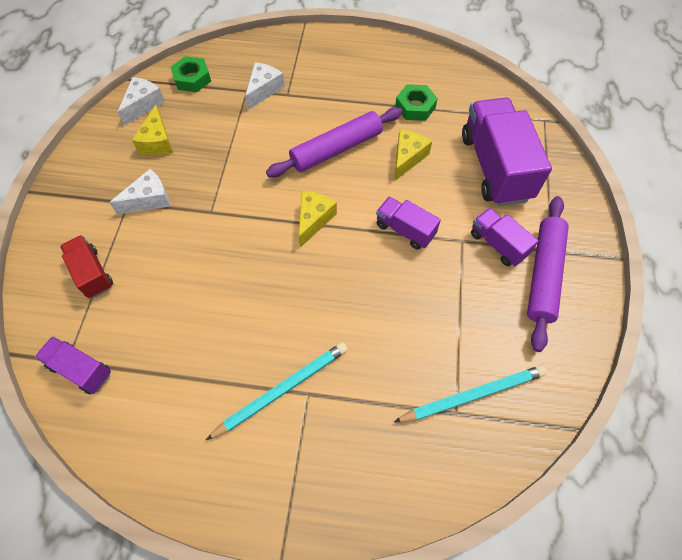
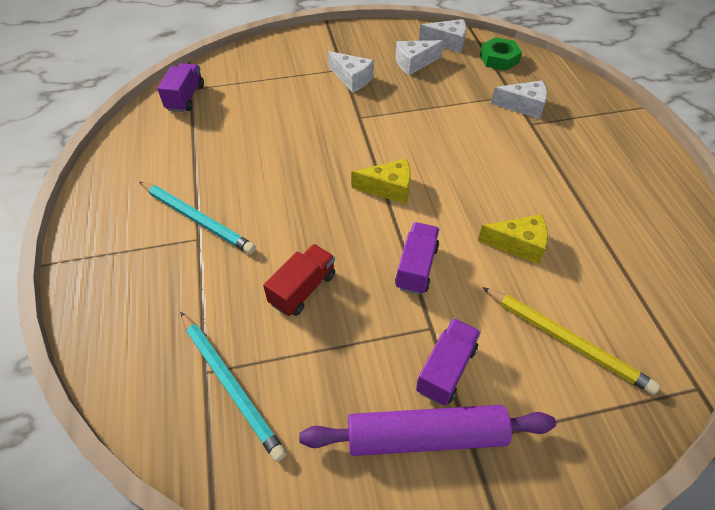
camera: 70 degrees right, 10 degrees down
red truck [60,235,113,298] -> red truck moved to [263,244,335,316]
yellow cheese [132,105,173,155] -> white cheese [396,40,444,75]
purple rolling pin [266,107,403,177] -> none
green nut [395,84,438,121] -> none
purple truck [462,98,552,206] -> yellow pencil [482,287,660,395]

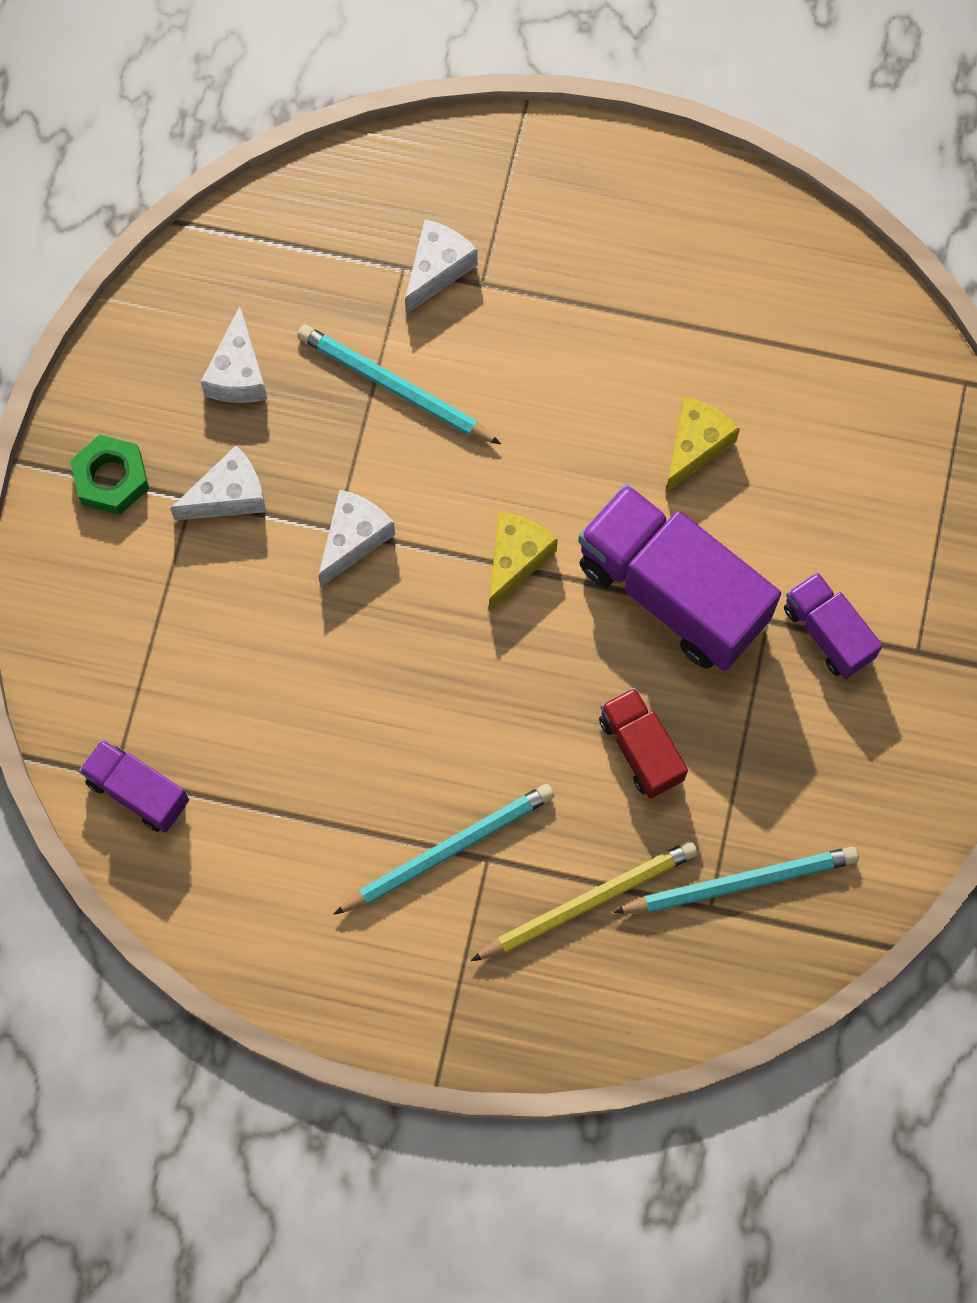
camera: 65 degrees left, 20 degrees up
purple rolling pin [299,405,556,456] -> none
purple truck [395,222,439,295] -> purple truck [578,484,781,671], size x1.91
white cheese [419,19,466,53] -> white cheese moved to [318,490,395,587]
green nut [480,37,522,71] -> green nut moved to [70,435,149,515]
yellow pencil [482,287,660,395] -> yellow pencil moved to [471,841,698,961]
none -> turquoise pencil [297,325,501,444]

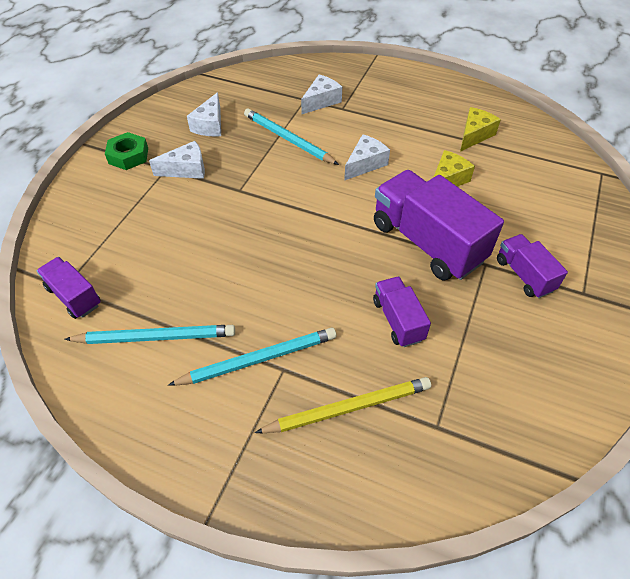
camera: 10 degrees right, 20 degrees down
white cheese [318,490,395,587] -> white cheese moved to [344,134,390,181]
yellow cheese [489,512,558,611] -> yellow cheese moved to [460,107,501,152]
red truck [599,687,688,799] -> purple truck [373,276,431,347]
turquoise pencil [613,847,859,914] -> turquoise pencil moved to [64,325,235,344]

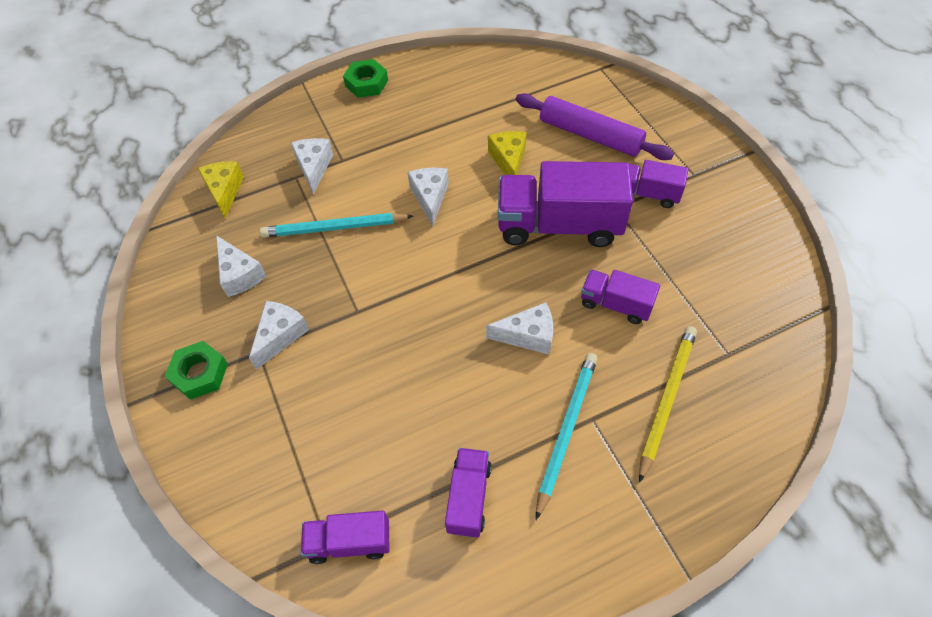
camera: 45 degrees left, 5 degrees up
turquoise pencil [64,325,235,344] -> purple truck [445,448,492,537]
yellow cheese [460,107,501,152] -> yellow cheese moved to [198,161,244,219]
none -> green nut [343,59,388,98]
none -> white cheese [486,302,553,355]
none -> purple rolling pin [516,93,674,160]

